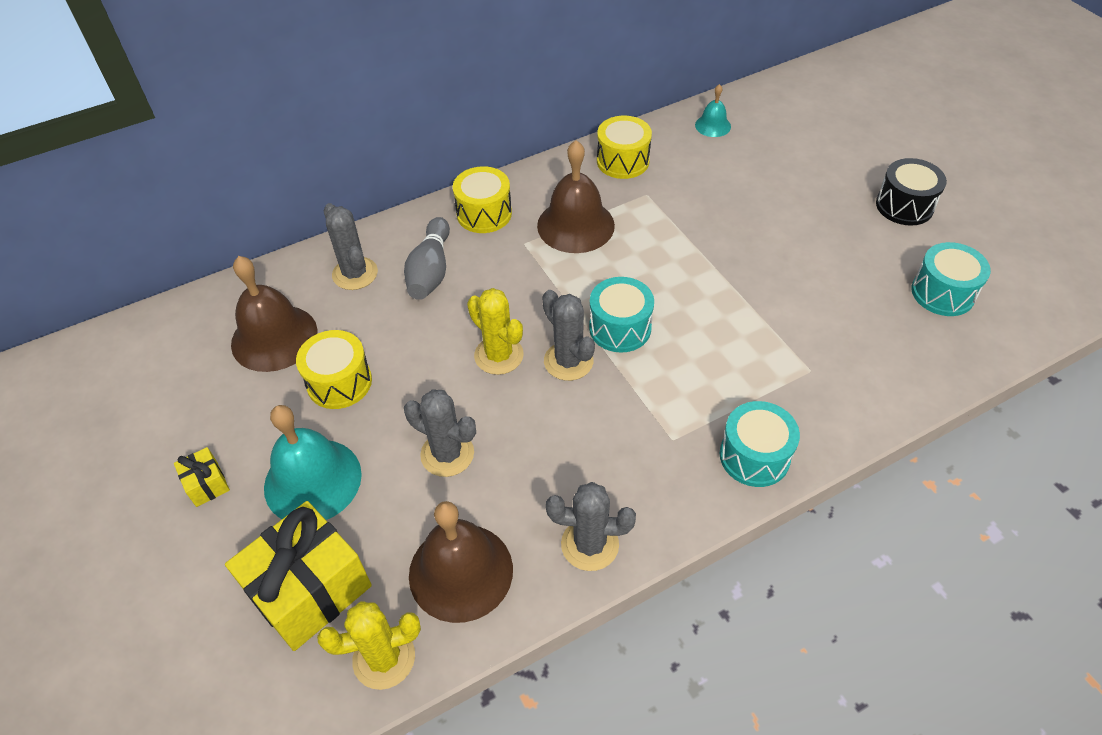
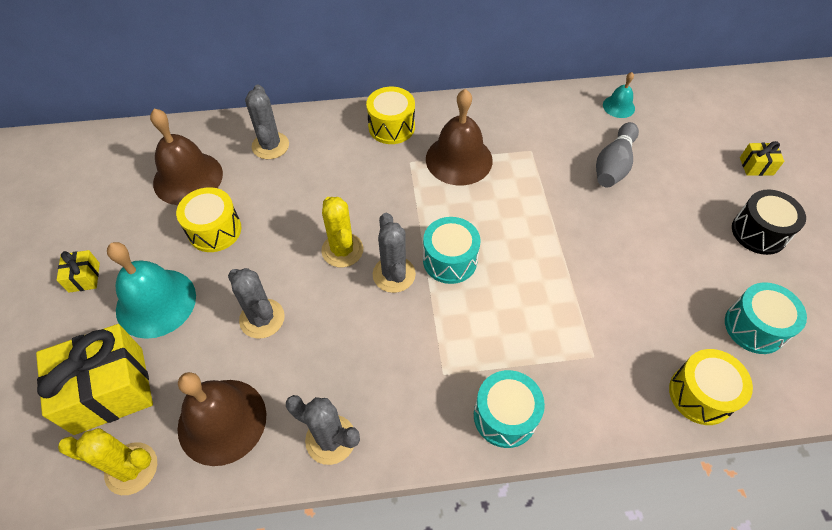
camera: 20 degrees right, 5 degrees up
grey bowling pin [404,217,450,300] -> grey bowling pin moved to [596,122,639,187]
yellow drum [597,116,652,179] -> yellow drum moved to [669,349,753,425]
none -> yellow gift [740,141,784,176]

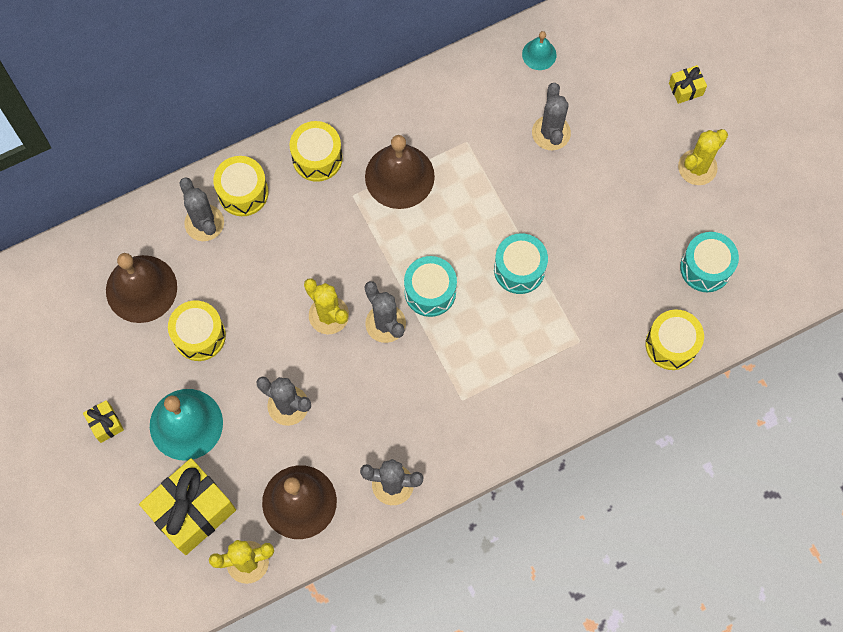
camera: 20 degrees left, 15 degrees up
turquoise drum [474,370,545,448] -> turquoise drum moved to [494,233,548,294]
grey bowling pin [596,122,639,187] -> grey cactus [532,83,571,150]
black drum [732,190,806,255] -> yellow cactus [678,129,728,185]
none -> yellow drum [213,156,269,216]

